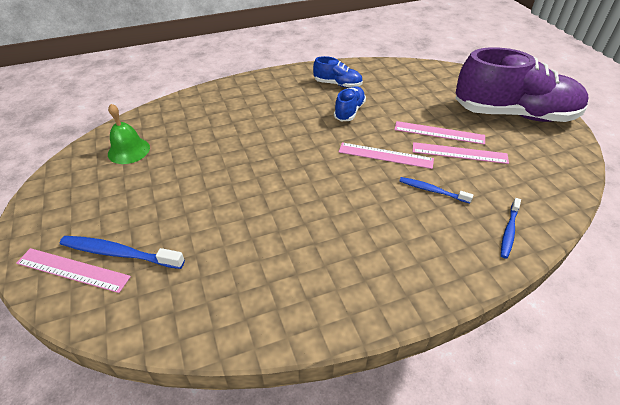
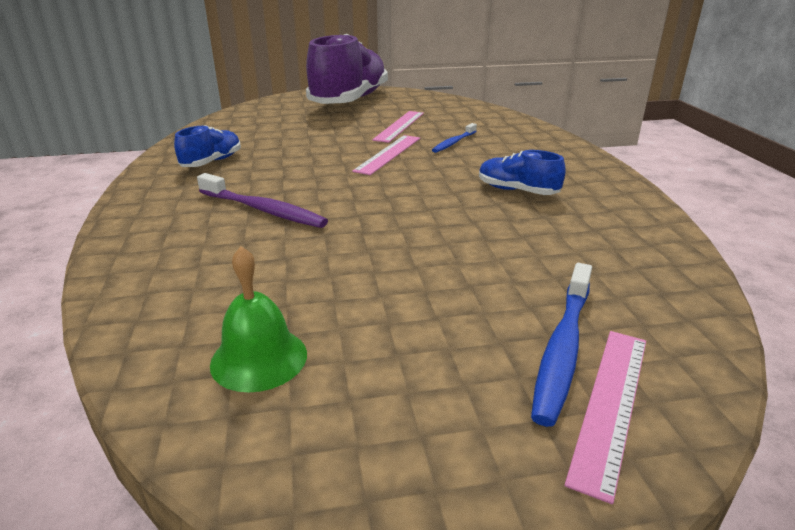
camera: 80 degrees left, 15 degrees down
blue shoe [334,86,366,121] -> blue shoe moved to [479,150,566,195]
pink ruler [394,121,485,145] -> none
blue toothbrush [501,198,521,259] -> none
none -> purple toothbrush [197,173,328,228]

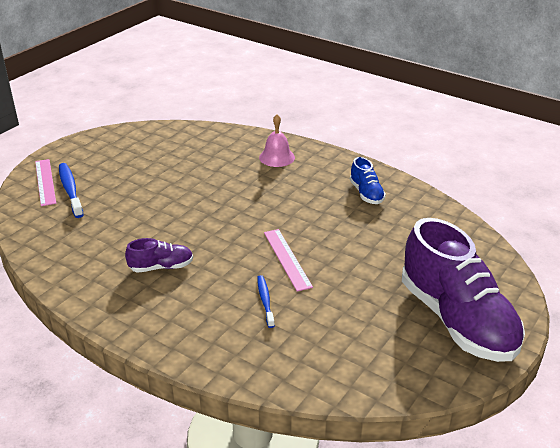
camera: 135 degrees right, 5 degrees up
purple toothbrush [197,173,328,228] -> none
green bell [210,246,307,392] -> none
pink ruler [372,111,424,143] -> none
blue shoe [479,150,566,195] -> purple shoe [125,238,193,273]
none -> pink bell [259,114,295,167]

